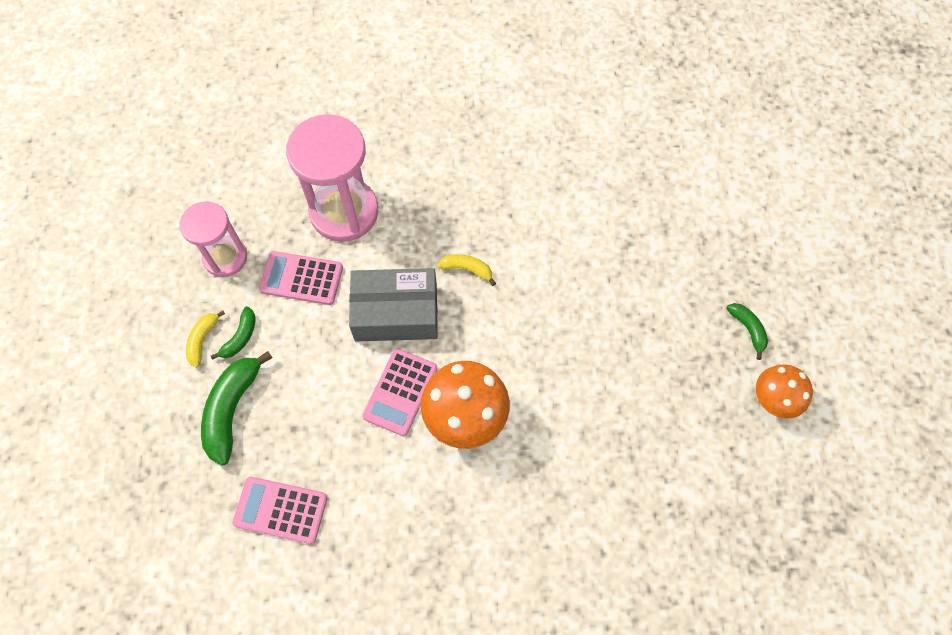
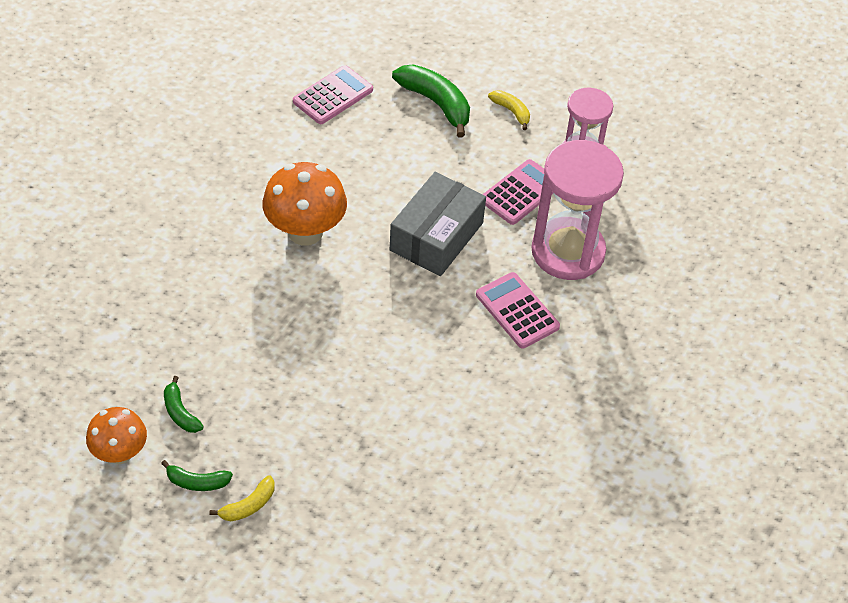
camera: 120 degrees right, 15 degrees down
green banana [211,306,256,360] -> green banana moved to [164,376,204,433]
pink calculator [362,348,437,436] -> pink calculator moved to [476,272,560,349]
yellow banana [437,254,496,286] -> yellow banana moved to [210,475,275,521]

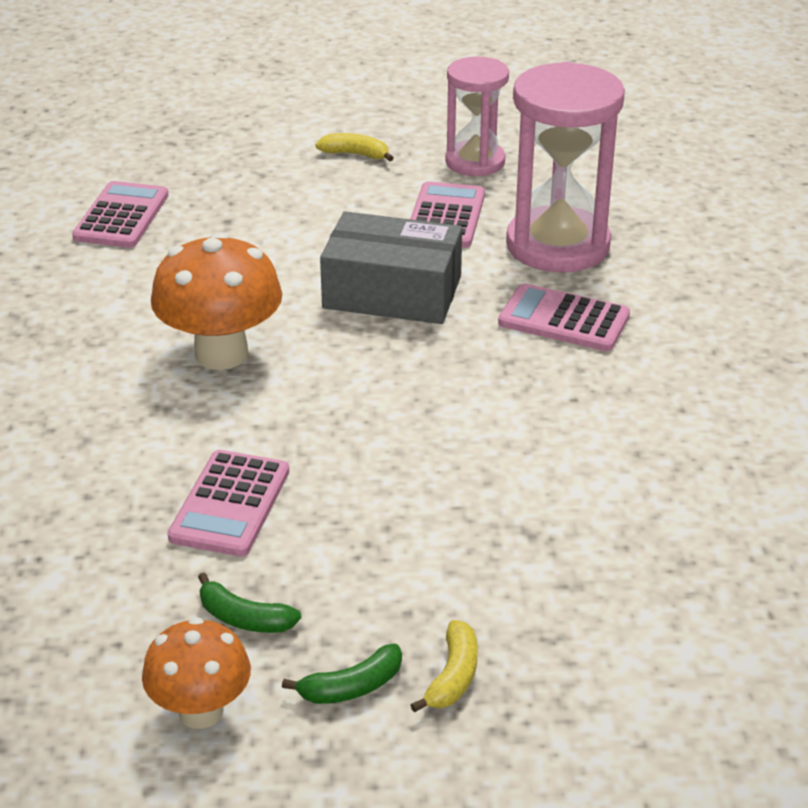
camera: 30 degrees left, 15 degrees down
grey box [390,172,486,276] -> grey box turned 75 degrees counterclockwise [320,212,462,324]
green banana [392,65,470,138] -> none
none -> pink calculator [168,450,289,557]

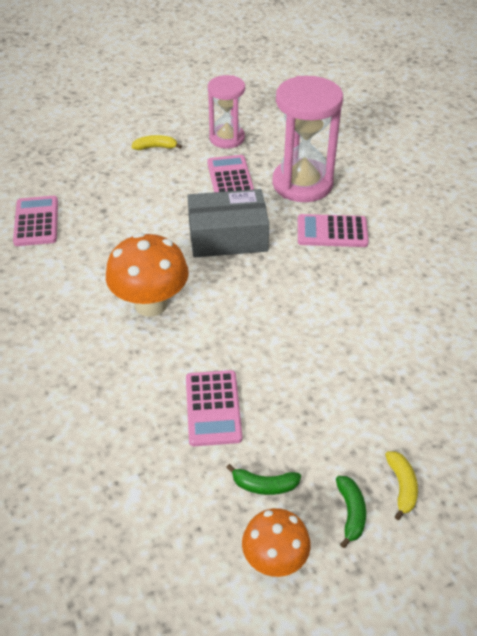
camera: 20 degrees left, 10 degrees up
green banana [282,644,402,704] -> green banana turned 45 degrees counterclockwise [336,476,366,548]

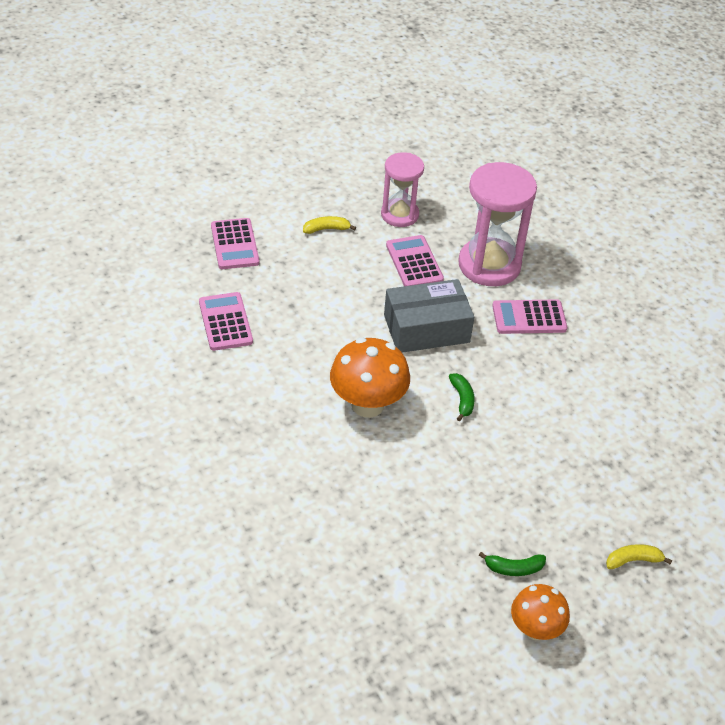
camera: 10 degrees left, 0 degrees up
pink calculator [186,370,242,446] -> pink calculator moved to [211,218,259,269]
green banana [336,476,366,548] -> green banana moved to [449,373,475,421]
yellow banana [385,451,418,520] -> yellow banana turned 90 degrees counterclockwise [606,544,672,569]

